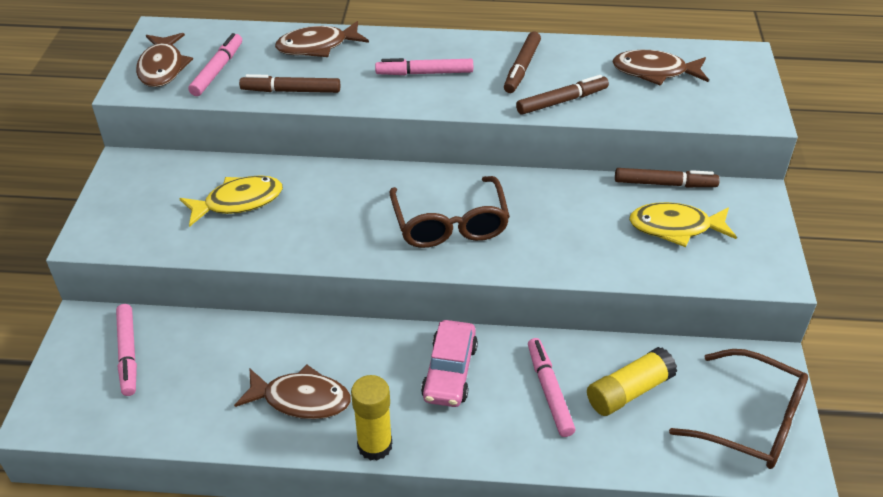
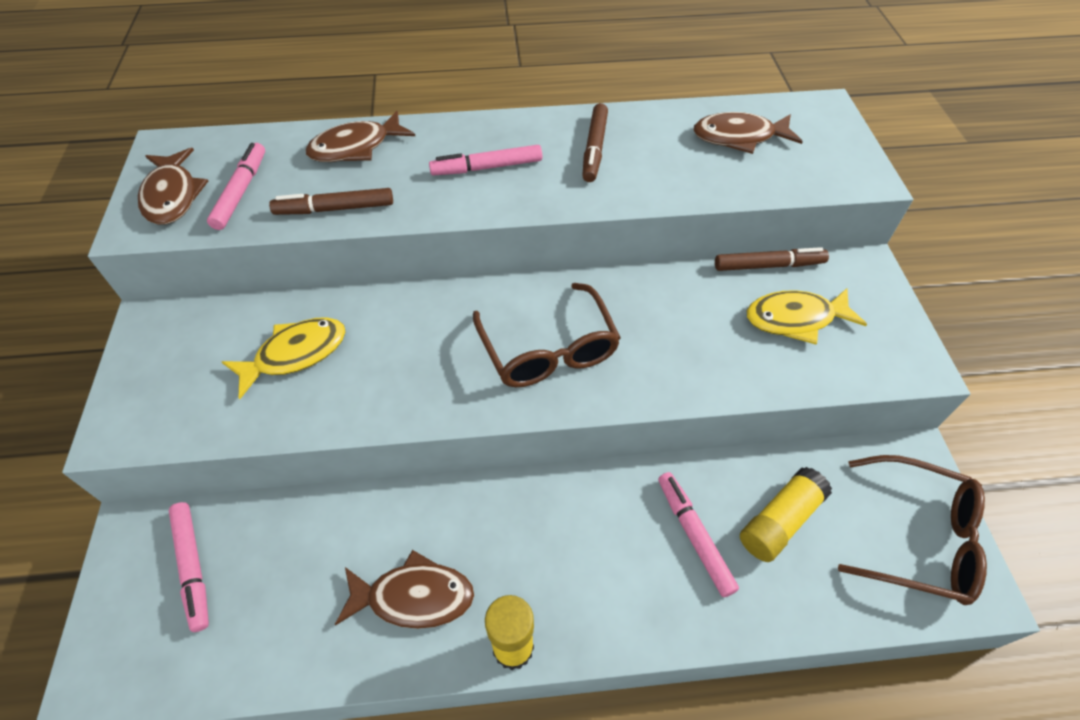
camera: 10 degrees left, 10 degrees up
pink car [421,320,478,407] -> none
brown marker [516,75,609,115] -> none

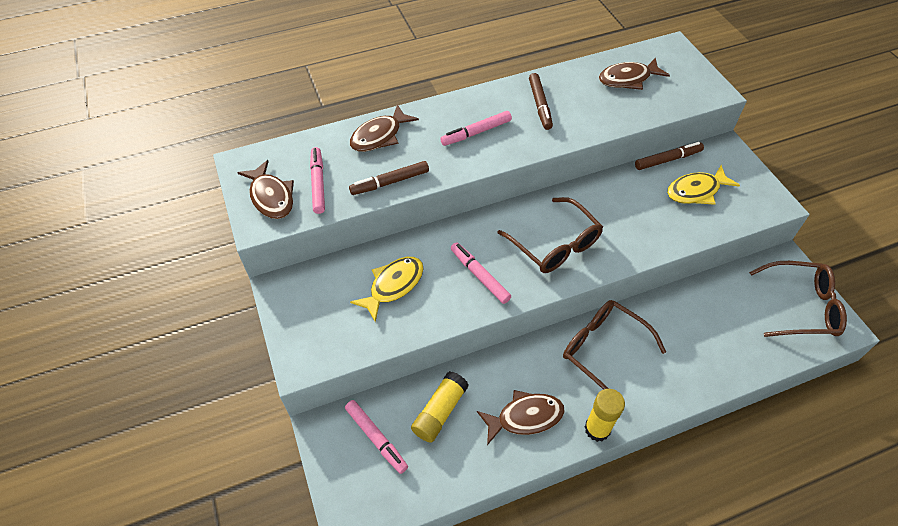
camera: 15 degrees left, 0 degrees up
pink marker [658,472,739,597] -> pink marker moved to [451,242,511,304]
yellow glue stick [740,467,832,562] -> yellow glue stick moved to [411,371,469,443]
none -> brown glasses [563,300,666,390]

